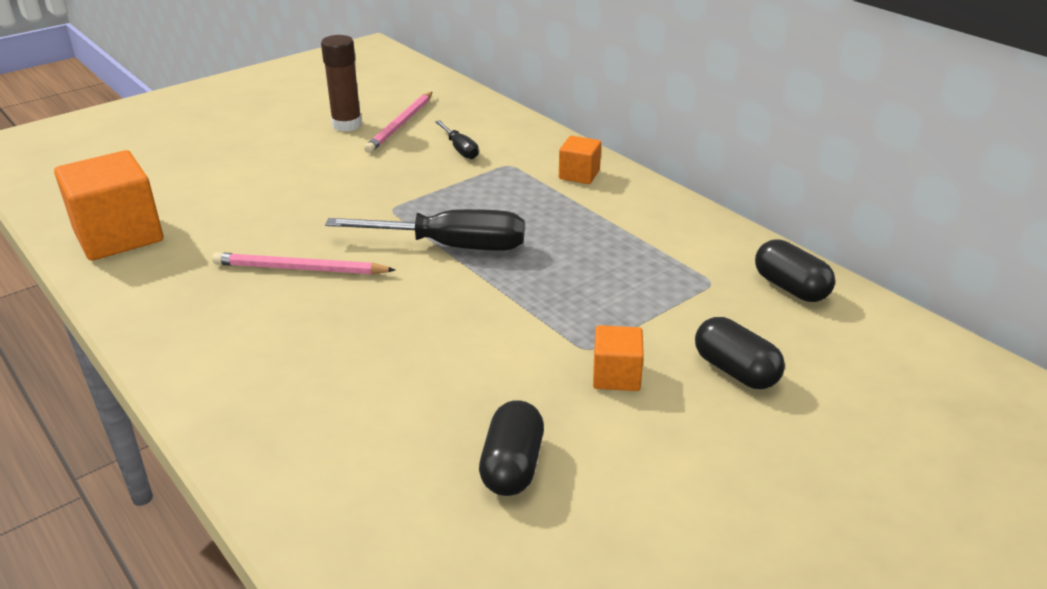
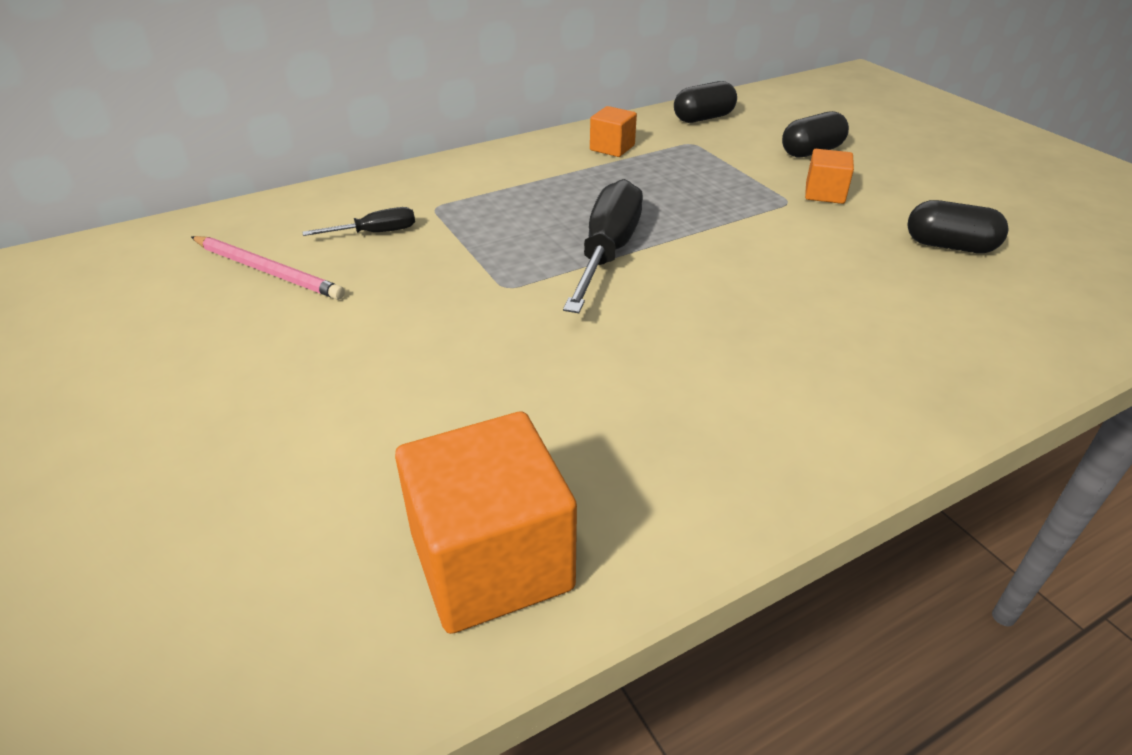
camera: 80 degrees left, 5 degrees up
pink pencil [212,252,395,275] -> none
brown glue stick [321,35,362,132] -> none
orange cube [559,136,601,184] -> orange cube moved to [590,106,637,157]

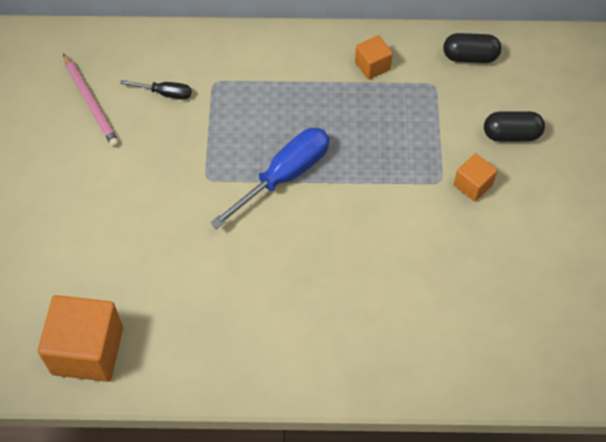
camera: 30 degrees right, 20 degrees up
black screwdriver [563,179,643,313] -> blue screwdriver [210,128,330,229]
black capsule [907,200,1008,253] -> none

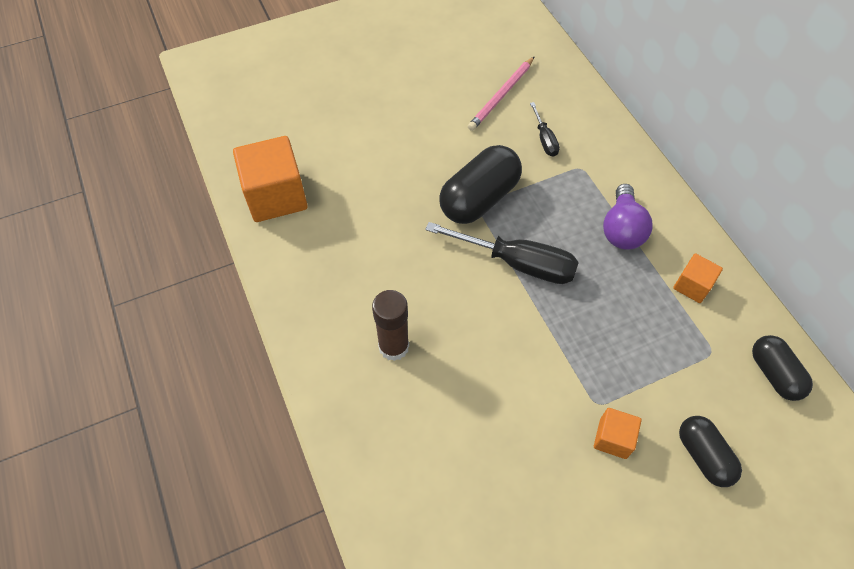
camera: 65 degrees right, 0 degrees up
blue screwdriver [210,128,330,229] -> black screwdriver [425,222,579,284]
none -> brown glue stick [372,290,409,361]
none -> black capsule [439,145,522,224]
none -> purple light bulb [603,184,653,250]

